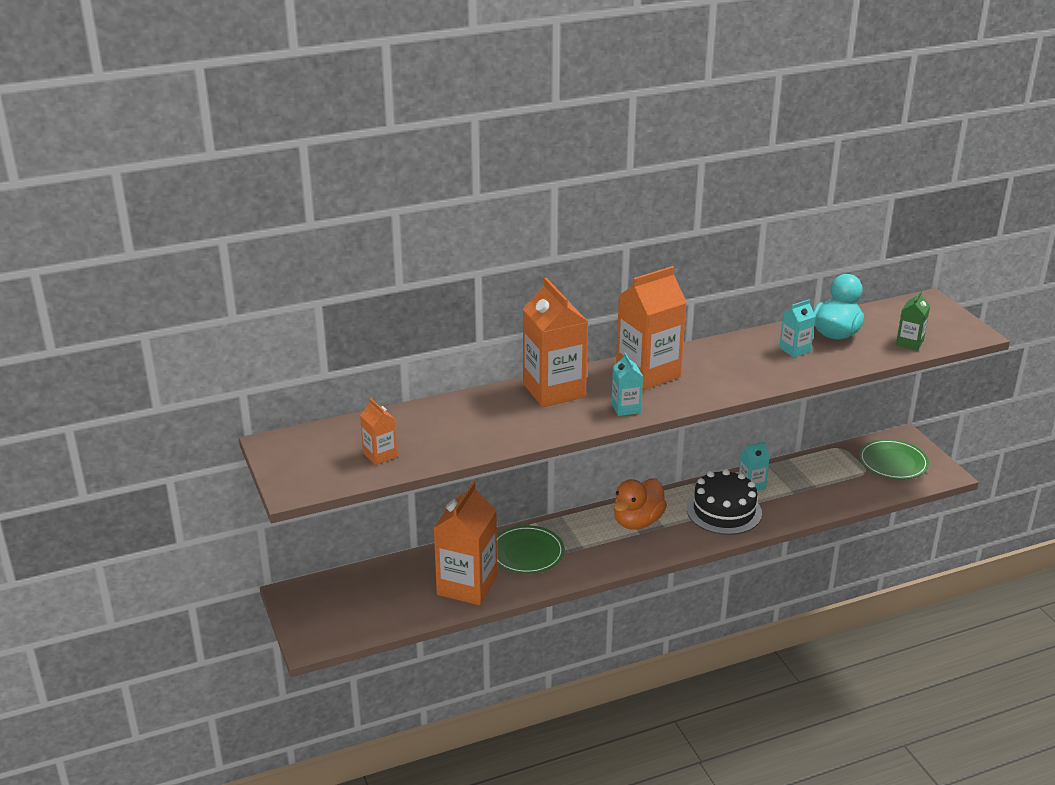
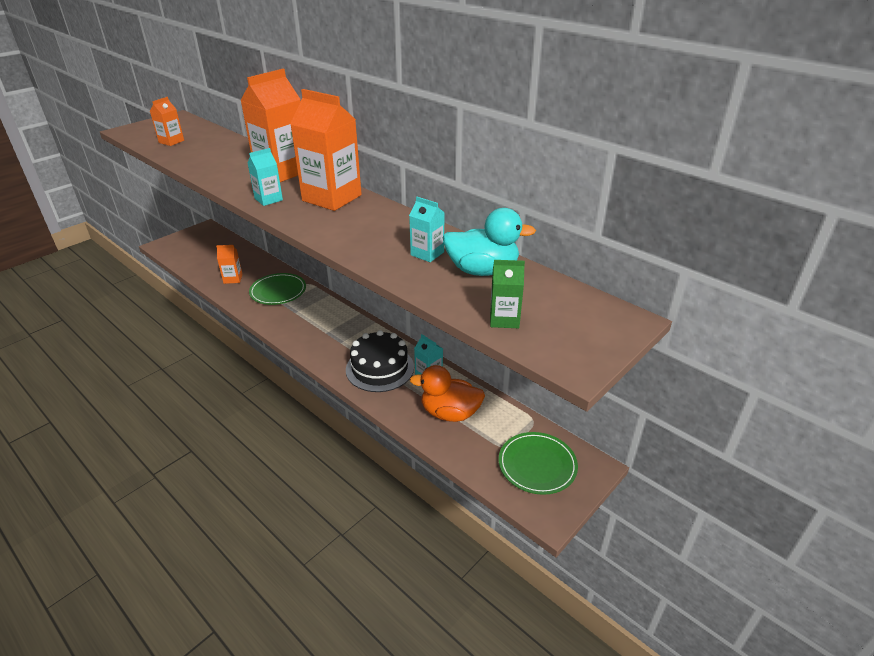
camera: 65 degrees right, 5 degrees up
orange carton [434,481,497,605] -> orange carton [216,245,243,284], size x0.49
orange duck [614,478,667,530] -> orange duck moved to [410,365,485,422]

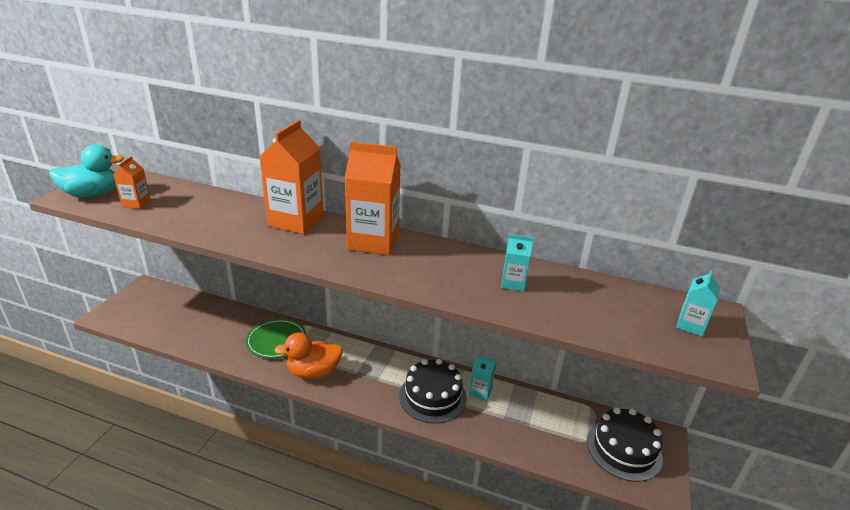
camera: 25 degrees left, 5 degrees down
orange carton [216,245,243,284] -> none
turquoise carton [247,148,283,206] -> turquoise carton moved to [676,270,720,337]
orange duck [410,365,485,422] -> orange duck moved to [274,332,343,379]
turquoise duck [442,208,536,276] -> turquoise duck moved to [49,144,124,198]
green carton [490,260,525,328] -> none
green plate [499,432,578,495] -> black cake [587,407,663,482]

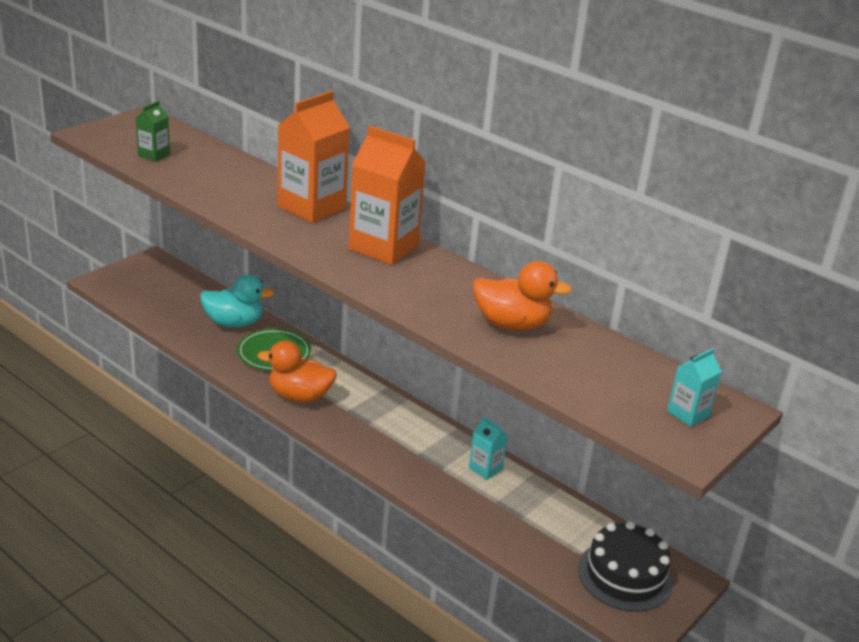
camera: 20 degrees right, 0 degrees up
turquoise duck [49,144,124,198] -> turquoise duck moved to [200,274,275,328]
orange carton [113,156,151,209] -> green carton [136,101,170,162]
black cake [399,359,467,424] -> none
turquoise carton [501,234,533,292] -> orange duck [473,261,572,330]

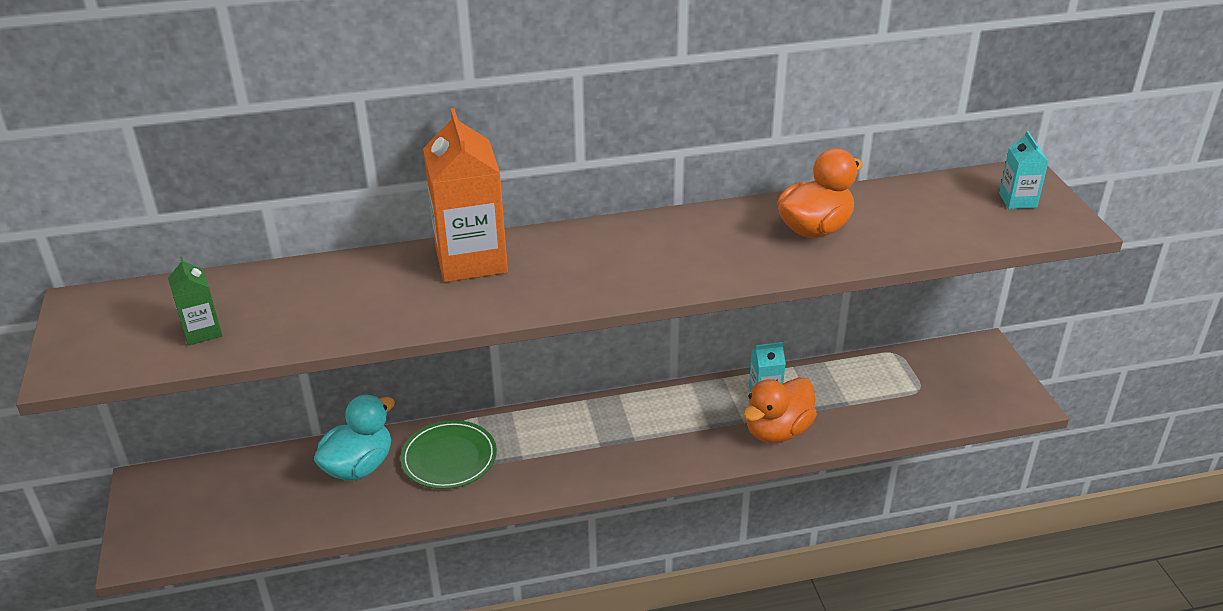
camera: 50 degrees left, 5 degrees up
orange duck [257,340,337,402] -> orange duck moved to [743,377,817,443]
orange carton [349,126,426,265] -> none
black cake [578,521,674,611] -> none

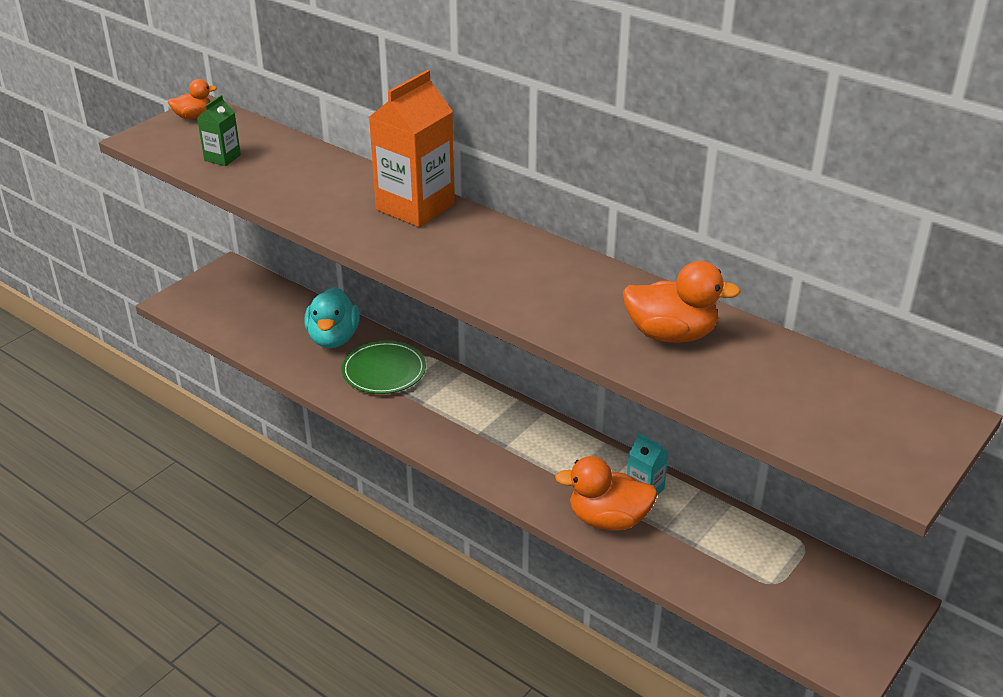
camera: 50 degrees right, 0 degrees up
turquoise duck [314,395,395,480] -> turquoise duck turned 90 degrees clockwise [304,287,359,348]
turquoise carton [999,131,1049,209] -> none
none -> orange duck [168,79,217,119]

